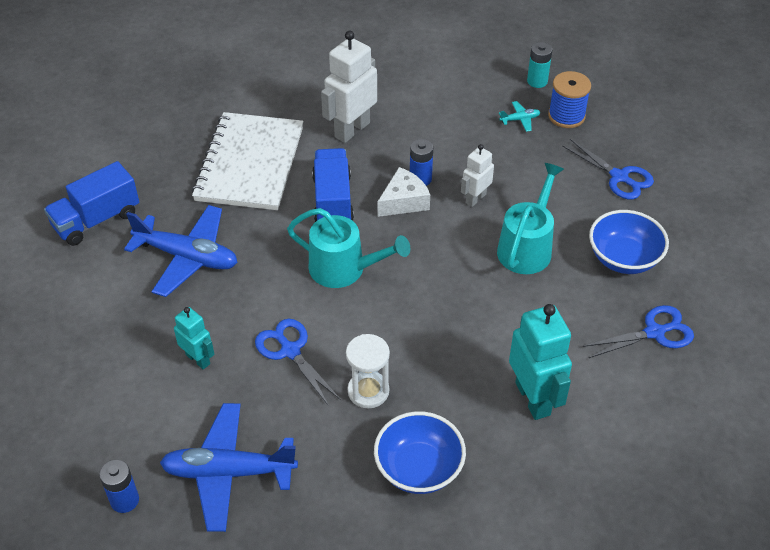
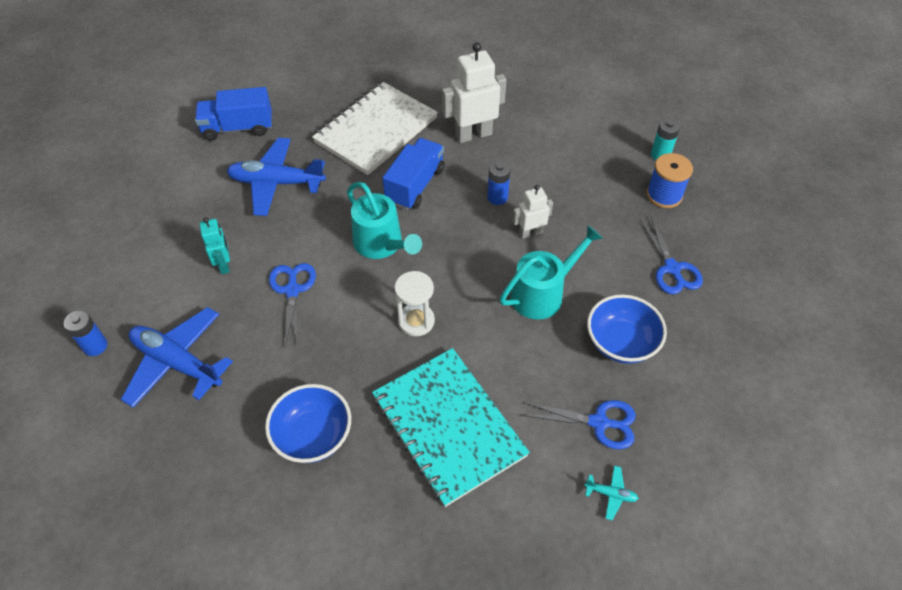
camera: 30 degrees right, 5 degrees up
blue plane [124,205,238,297] -> blue plane turned 135 degrees clockwise [227,138,326,216]
white hourglass [346,334,390,409] -> white hourglass moved to [395,271,435,336]
white cheese [377,167,430,217] -> none
turquoise plane [499,101,540,132] -> turquoise plane moved to [585,466,639,520]
turquoise robot [509,304,572,420] -> turquoise notebook [372,348,530,507]

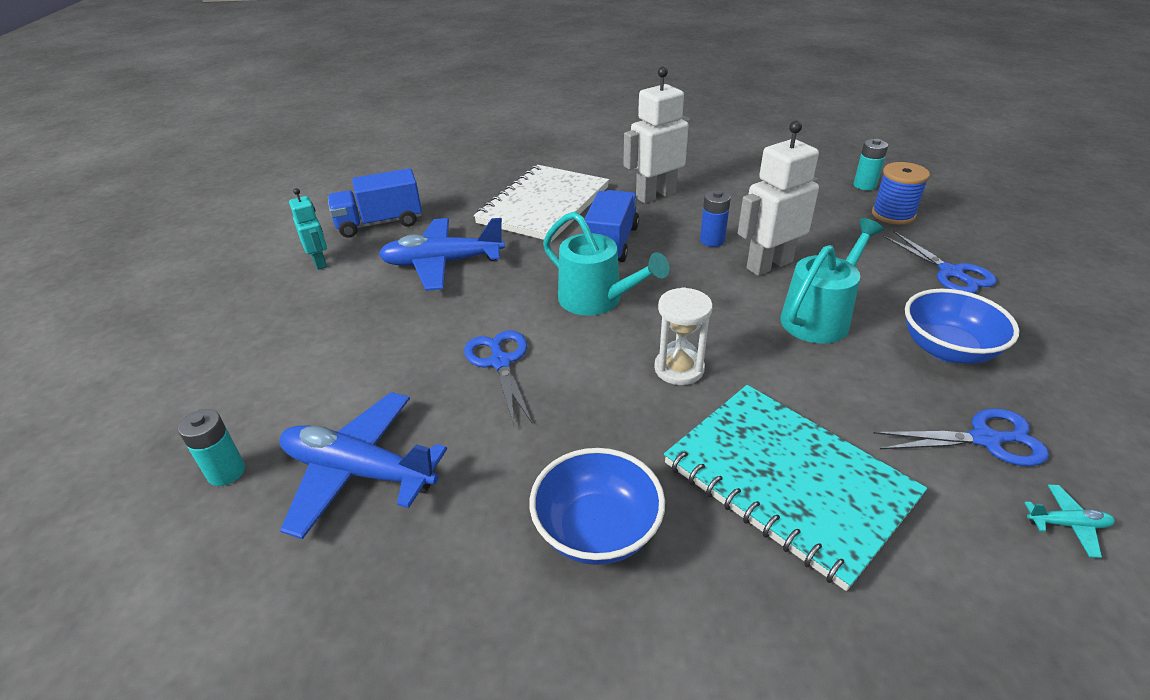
camera: 10 degrees left, 15 degrees down
blue battery [64,310,107,356] -> turquoise battery [178,409,245,486]
turquoise robot [200,218,230,274] -> turquoise robot moved to [289,188,327,270]
white robot [513,185,553,239] -> white robot [738,120,819,276], size x1.75

